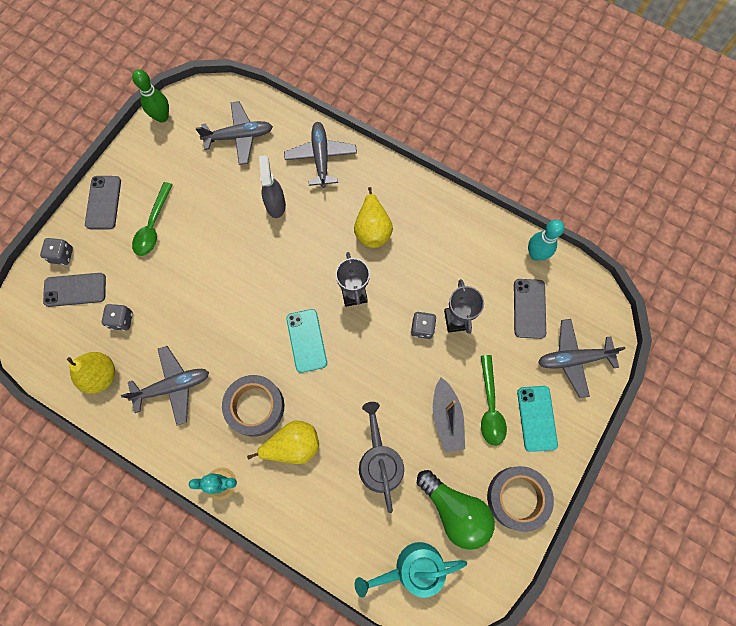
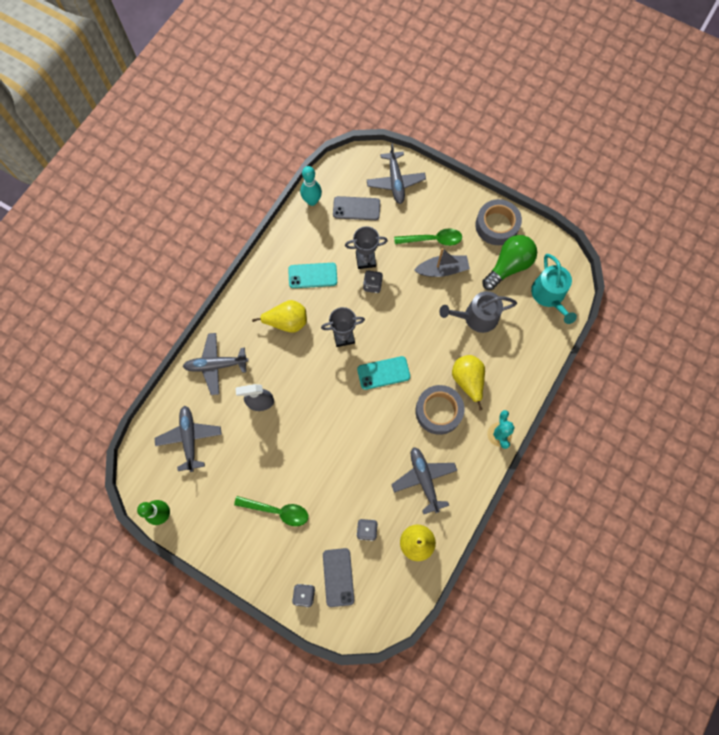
camera: 90 degrees left, 0 degrees up
grey phone [85,176,121,229] -> none
turquoise phone [517,386,558,452] -> turquoise phone moved to [288,263,337,288]

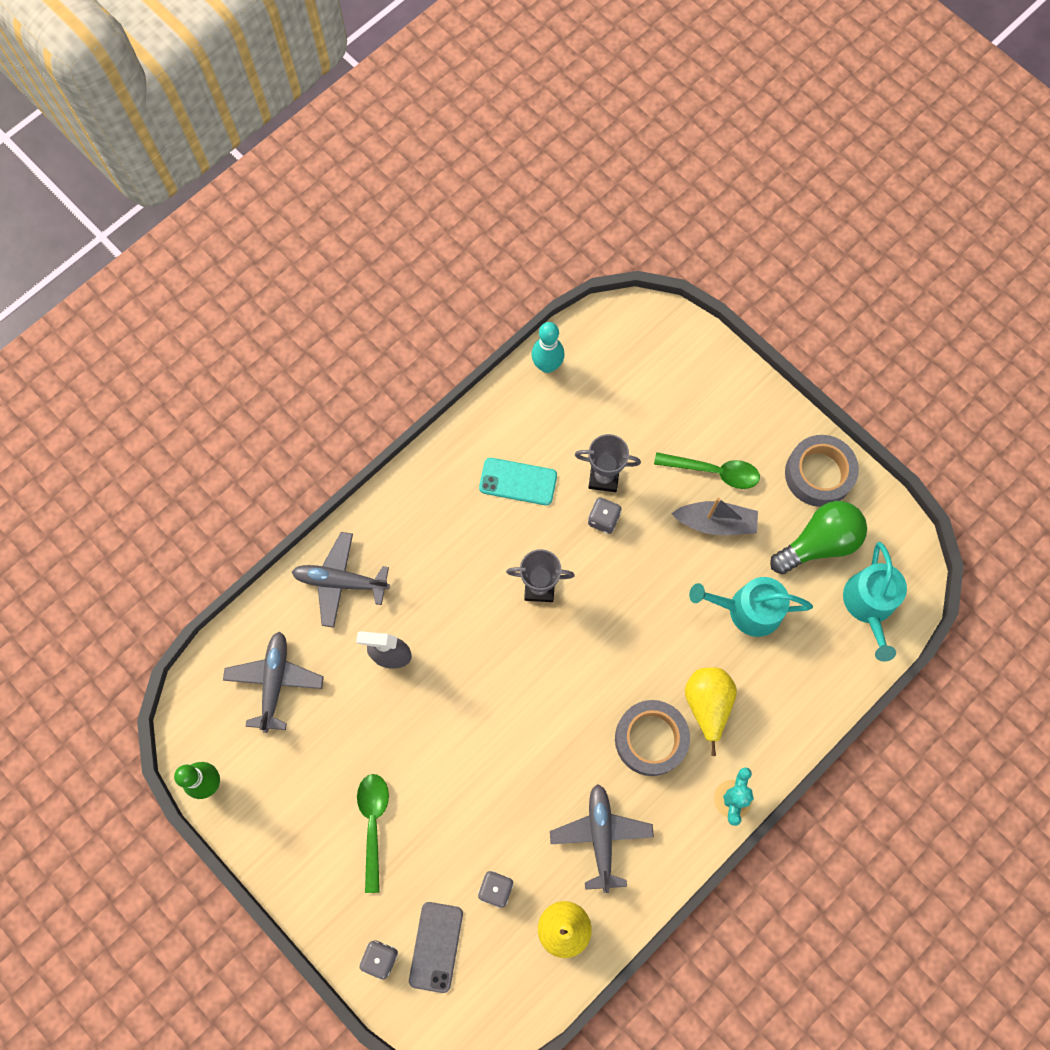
camera: 15 degrees right, 0 degrees up
green spoon [234,496,308,526] -> green spoon turned 120 degrees counterclockwise [357,774,389,893]
yellow pear [252,300,307,333] -> none
grey phone [333,196,380,220] -> none
turquoise phone [357,356,410,390] -> none
grey plane [367,143,426,204] -> none
grey watering can [439,291,517,333] -> turquoise watering can [689,577,813,637]

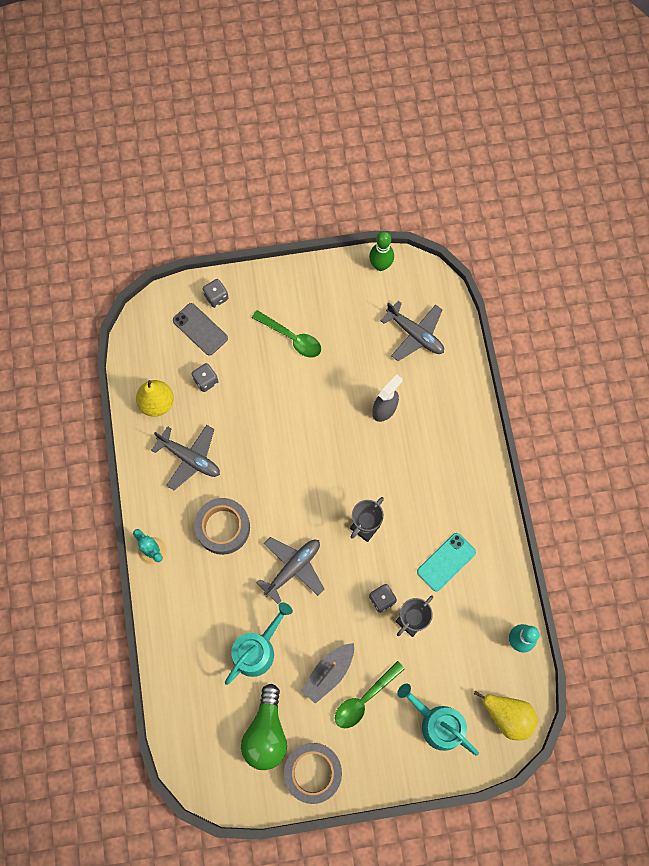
camera: 125 degrees right, 0 degrees up
grey plane [292,532,390,628] -> grey plane moved to [257,537,325,604]
yellow pear [685,667,737,756] -> yellow pear moved to [474,691,538,741]
turquoise watering can [843,542,907,662] -> turquoise watering can moved to [397,684,479,756]

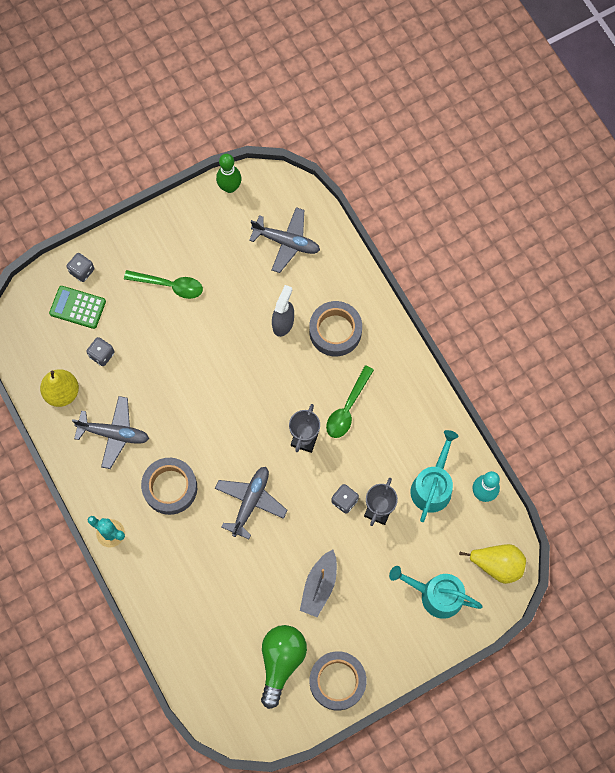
camera: 20 degrees left, 0 degrees up
grey phone [173,303,228,356] -> green calculator [49,286,106,329]
turquoise watering can [225,602,293,685] -> turquoise watering can moved to [410,430,459,522]
green light bulb [241,684,287,770] -> green light bulb turned 150 degrees counterclockwise [261,625,307,709]
green spoon [335,661,405,728] -> green spoon moved to [326,365,374,438]
turquoise phone [417,533,476,591] -> none
none -> grey tape [309,301,362,356]

